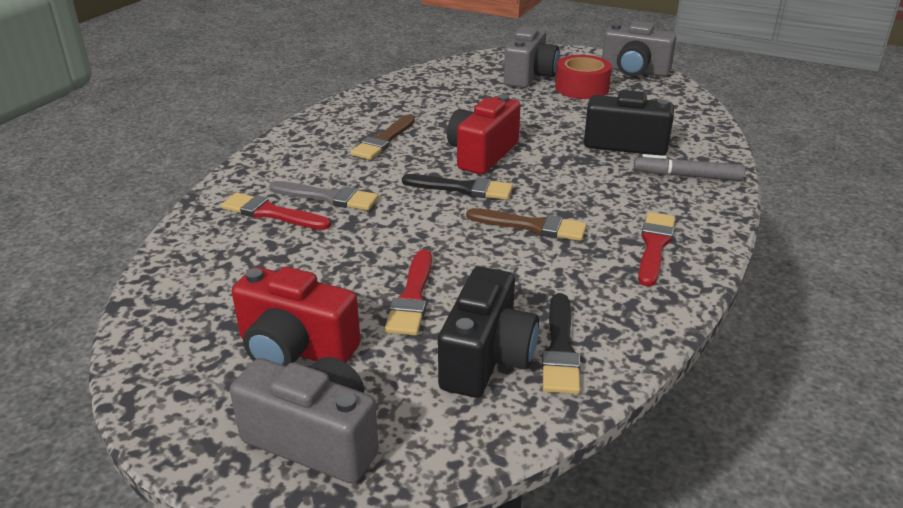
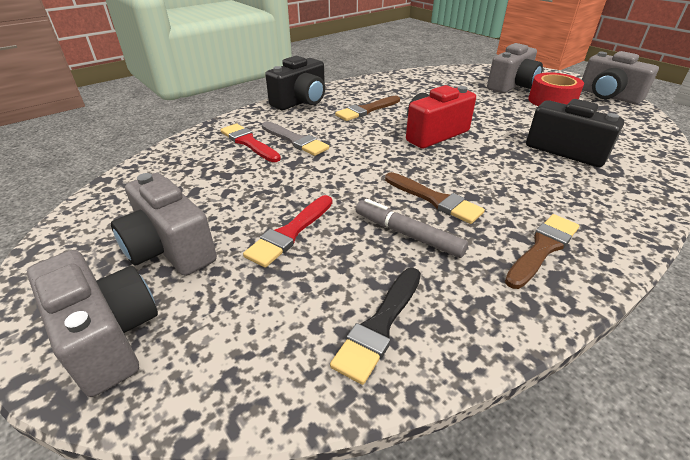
camera: 25 degrees right, 5 degrees up
red camera [232,267,361,366] -> grey camera [111,173,217,276]
black brush [402,174,513,200] -> none
black camera [438,267,539,398] -> black camera moved to [265,56,325,110]
grey marker [634,154,745,181] -> grey marker moved to [356,199,468,258]
red brush [638,212,675,287] -> brown brush [505,214,579,289]

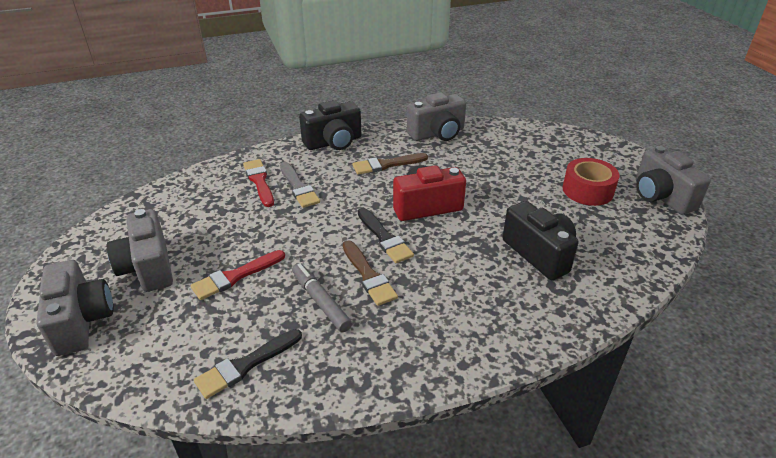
camera: 20 degrees right, 0 degrees up
grey camera [487,43,543,93] -> grey camera moved to [407,92,466,141]
brown brush [505,214,579,289] -> none
none -> black brush [358,208,414,263]

